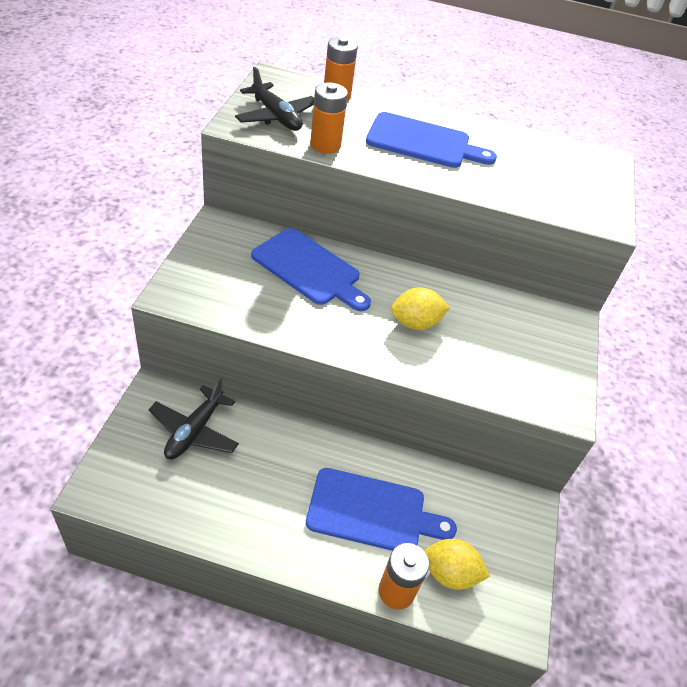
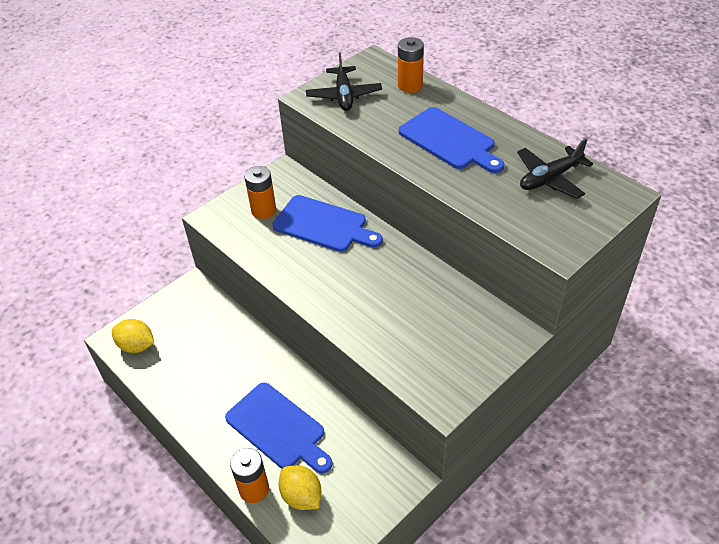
camera: 40 degrees right, 0 degrees up
black plane [149,378,239,459] -> black plane moved to [517,139,593,199]
blue cutting board [251,228,371,311] -> blue cutting board turned 45 degrees counterclockwise [272,195,383,252]
orange battery [310,82,348,153] -> orange battery moved to [244,166,276,219]
yellow lemon [391,287,450,330] -> yellow lemon moved to [112,319,154,353]

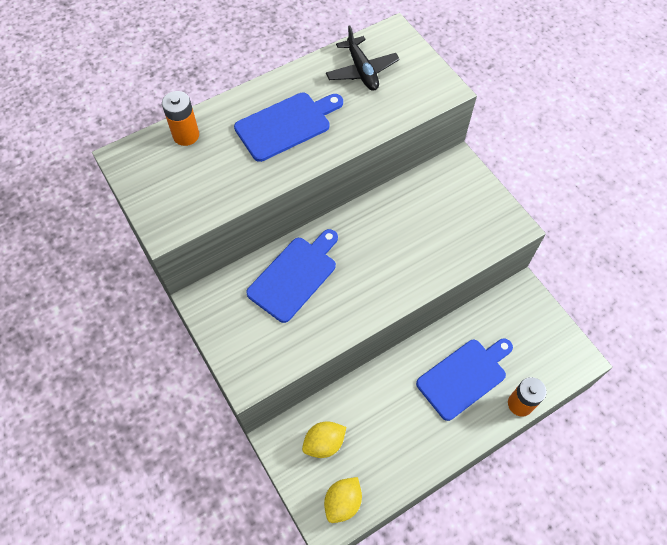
camera: 80 degrees left, 15 degrees up
orange battery [244,166,276,219] -> none
yellow lemon [279,465,322,510] -> yellow lemon moved to [302,421,346,458]
black plane [306,52,382,111] -> none

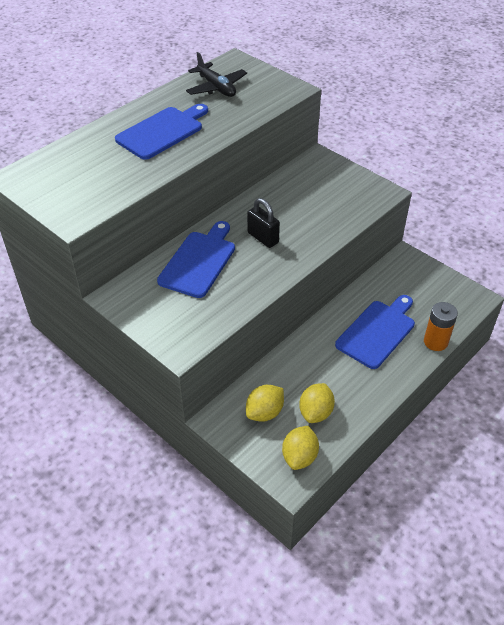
camera: 15 degrees left, 15 degrees down
orange battery [162,91,199,146] -> none
none -> black padlock [247,198,280,248]
none -> yellow lemon [299,383,335,423]

